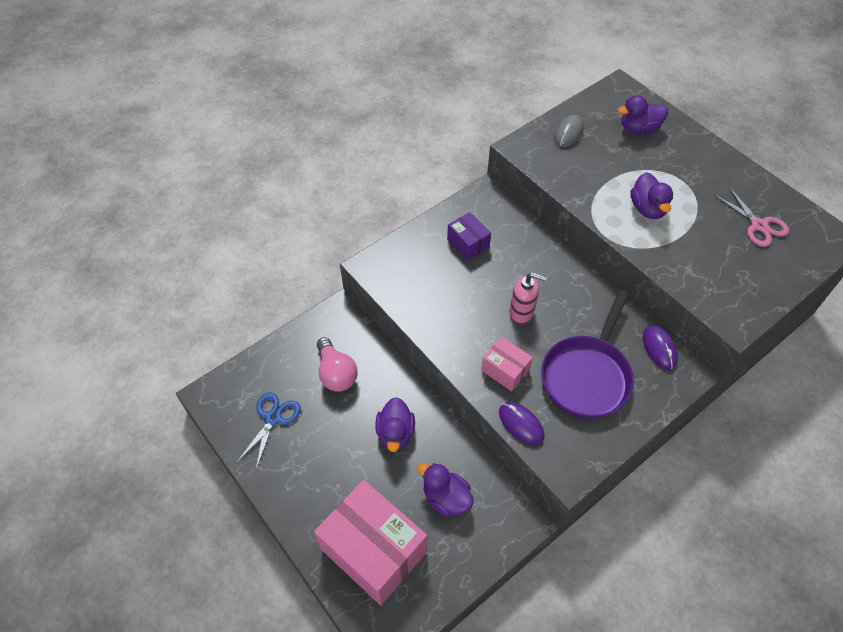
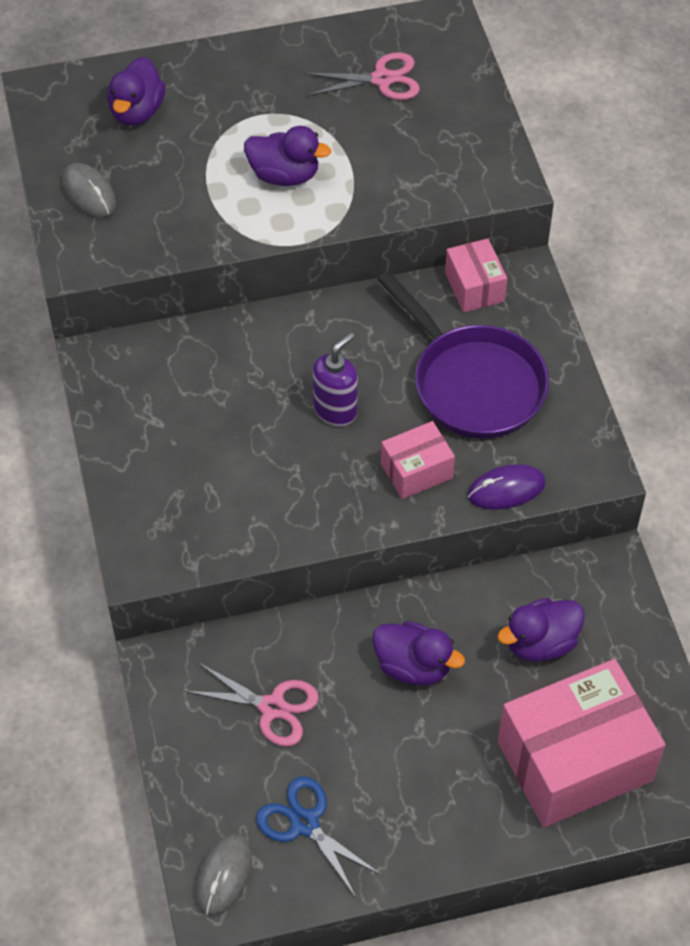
camera: 65 degrees left, 0 degrees up
pink light bulb [317,337,358,392] -> pink scissors [184,662,319,747]
purple box [447,212,491,261] -> none
pink soap dispenser [510,272,547,324] -> purple soap dispenser [313,332,358,426]
purple mouse [643,325,678,370] -> pink box [445,238,507,312]
none -> grey mouse [196,834,252,916]

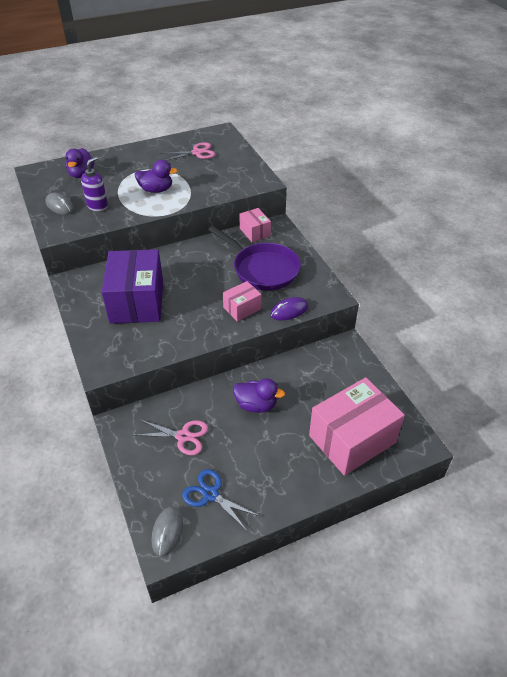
camera: 10 degrees left, 10 degrees down
purple soap dispenser [313,332,358,426] -> purple soap dispenser moved to [81,157,108,211]
purple duck [497,598,585,662] -> none
none -> purple box [102,249,163,324]

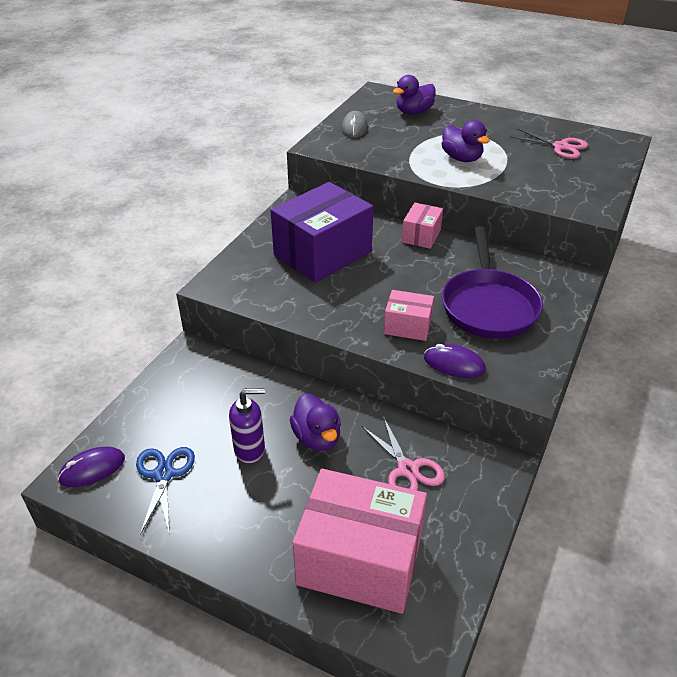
camera: 50 degrees right, 5 degrees down
purple soap dispenser [81,157,108,211] -> purple soap dispenser moved to [229,388,265,463]
pink scissors [133,419,208,455] -> pink scissors moved to [362,416,445,490]
grey mouse [151,506,183,556] -> purple mouse [58,446,125,487]
pink box [239,208,271,242] -> pink box moved to [402,203,443,249]

